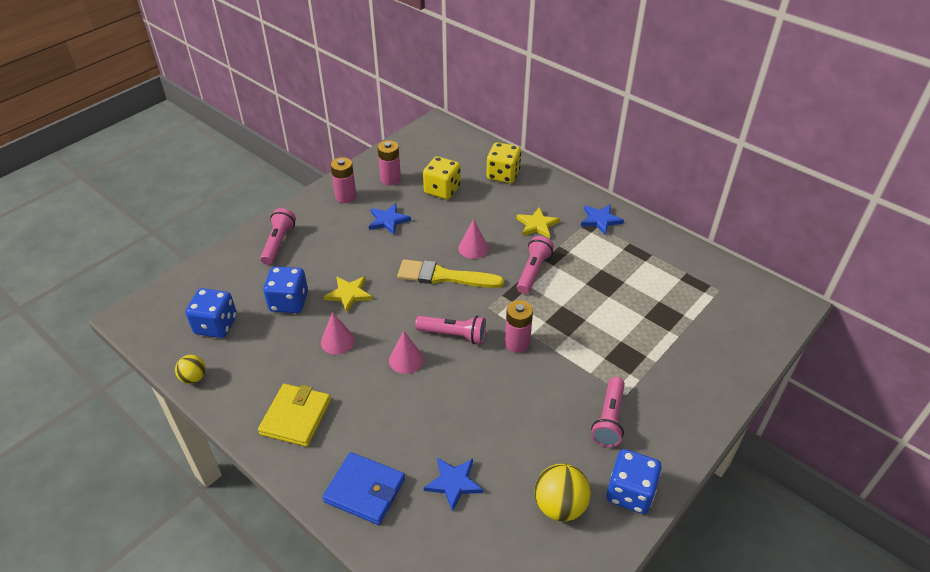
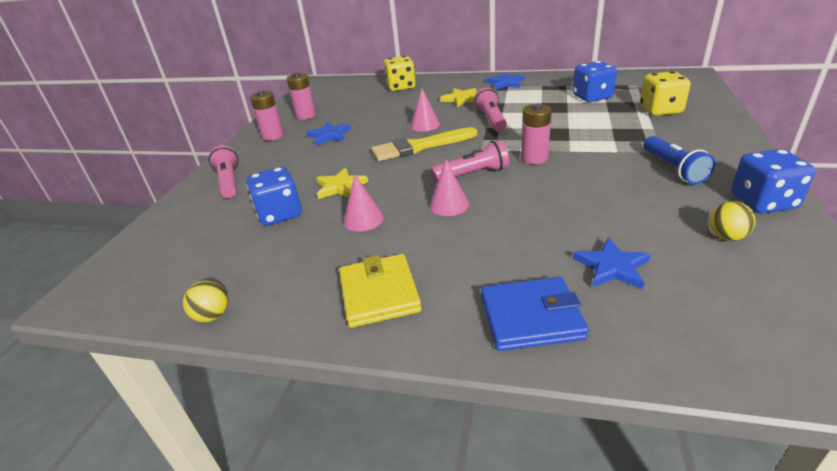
camera: 25 degrees left, 10 degrees down
blue dice [185,288,237,338] -> blue dice moved to [573,61,617,102]
yellow dice [423,156,461,199] -> yellow dice moved to [640,71,691,116]
yellow ball [535,464,591,522] -> yellow ball [709,201,756,241], size x0.60
pink flashlight [591,377,625,447] -> blue flashlight [643,136,715,184]

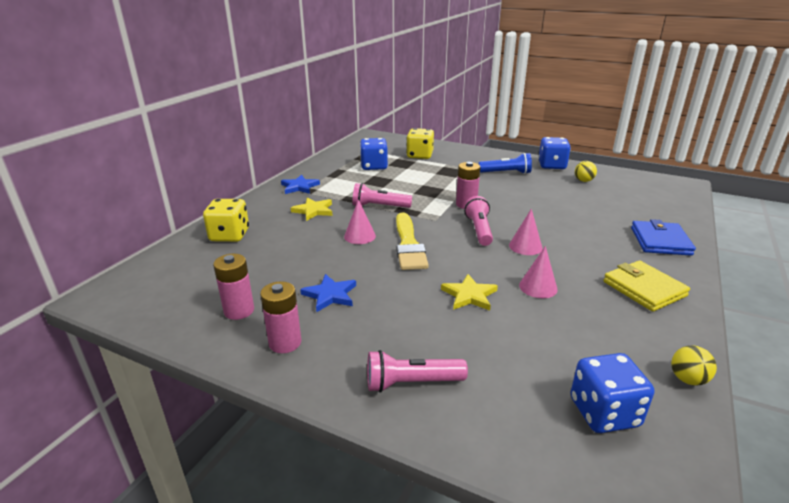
camera: 80 degrees left, 5 degrees down
blue dice [247,167,302,226] -> blue dice moved to [571,353,654,433]
yellow wallet [339,254,422,328] -> yellow wallet turned 60 degrees clockwise [603,260,690,312]
blue star [573,238,651,289] -> none

